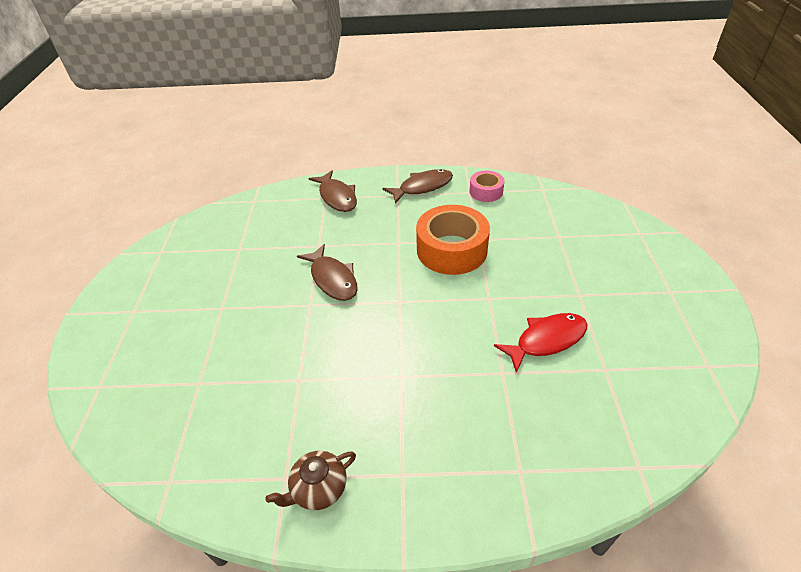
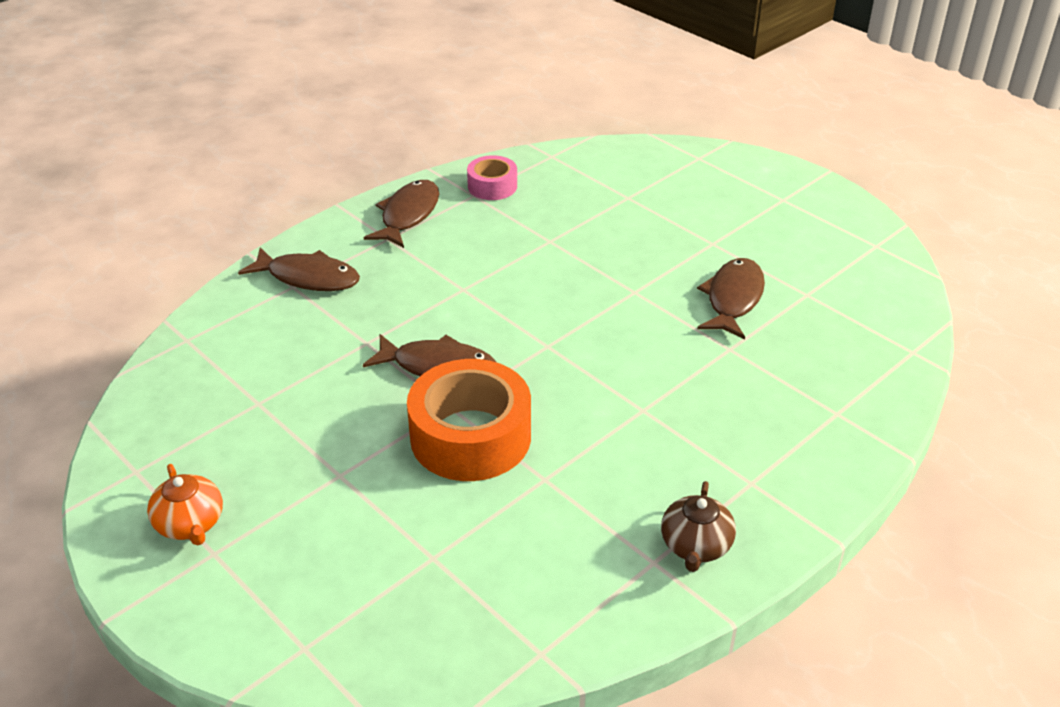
camera: 45 degrees left, 5 degrees down
orange tape [416,205,490,275] -> orange tape moved to [407,359,531,481]
red fish [494,313,587,373] -> brown fish [697,258,765,339]
none -> orange teapot [147,464,223,545]

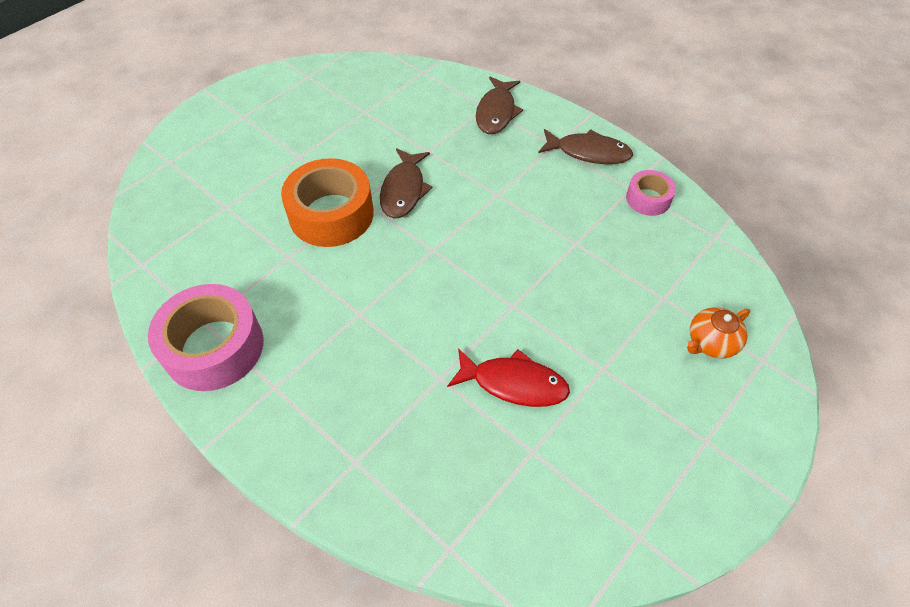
camera: 85 degrees right, 15 degrees up
orange teapot [147,464,223,545] -> orange teapot moved to [687,307,750,358]
brown teapot [661,481,736,572] -> pink tape [148,284,264,391]
brown fish [697,258,765,339] -> red fish [447,348,570,407]

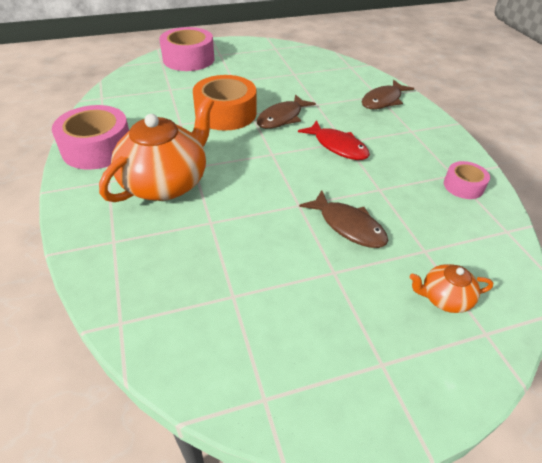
camera: 30 degrees right, 10 degrees down
red fish [447,348,570,407] -> red fish moved to [298,120,370,160]
brown fish [538,129,633,164] -> brown fish moved to [299,190,388,248]
none -> orange teapot [99,97,214,202]
none -> pink tape [159,27,214,71]

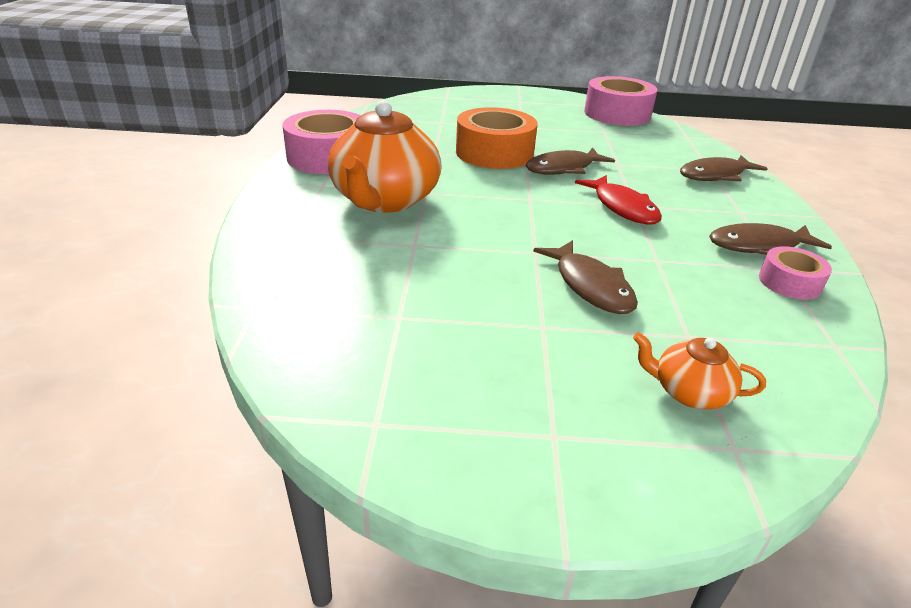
camera: 20 degrees right, 10 degrees down
orange teapot [99,97,214,202] -> orange teapot turned 135 degrees clockwise [328,100,442,213]
pink tape [159,27,214,71] -> pink tape moved to [584,76,657,126]
none -> brown fish [709,223,832,255]

